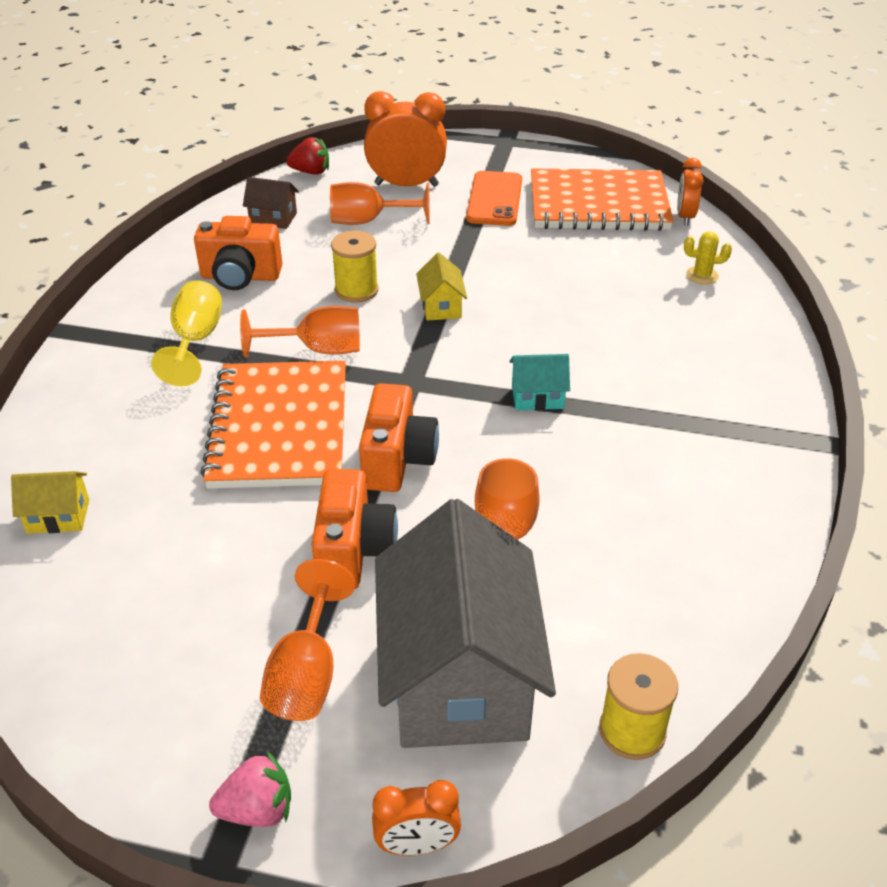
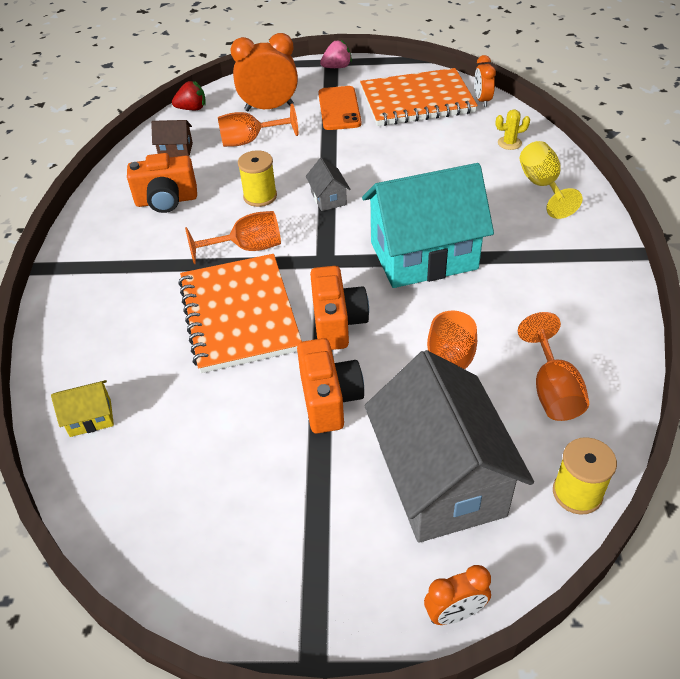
camera: 10 degrees left, 5 degrees up
yellow goblet [151,280,222,386] -> yellow goblet moved to [520,141,583,219]
pink strawberry [209,751,291,827] -> pink strawberry moved to [320,40,352,68]
orange goblet [260,559,355,721] -> orange goblet moved to [518,312,589,421]
yellow house [416,253,467,321] -> grey house [306,158,350,211]
turquoise house [509,354,570,410] -> turquoise house [362,163,494,288], size x2.46

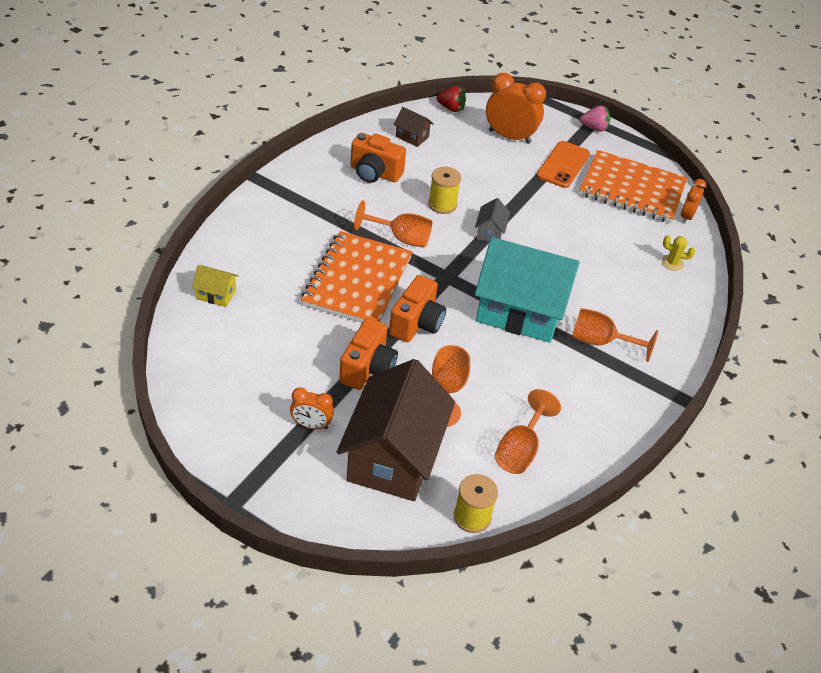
camera: 25 degrees right, 0 degrees up
orange goblet [218,104,298,147] -> orange goblet moved to [572,308,658,362]
grey house [365,350,534,543] -> brown house [337,359,455,501]
orange clock [424,565,491,625] -> orange clock moved to [290,387,334,429]
yellow goblet [520,141,583,219] -> none

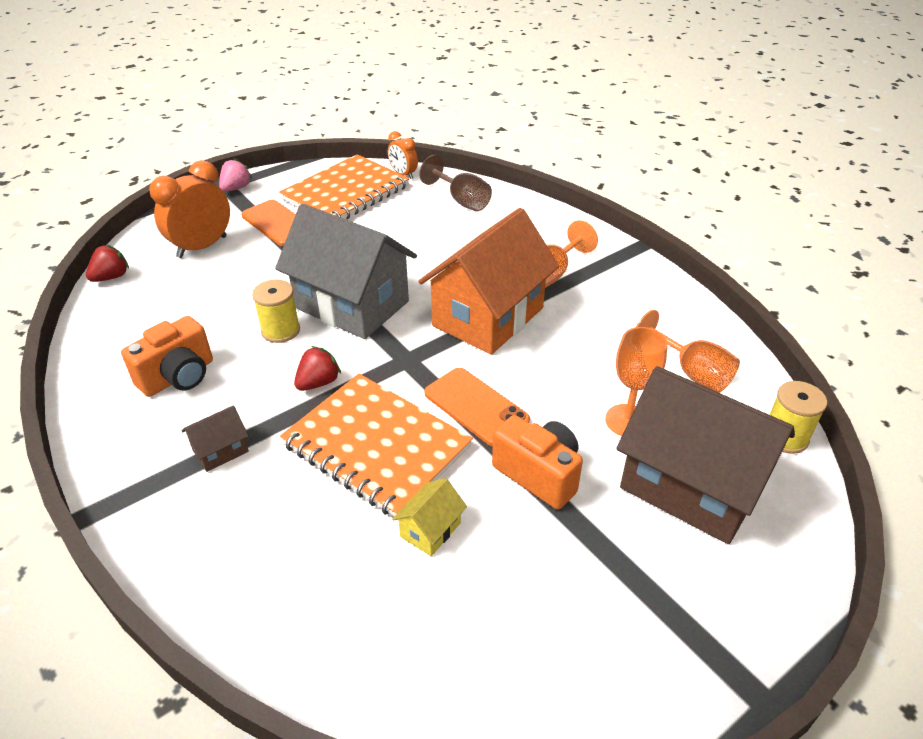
camera: 65 degrees left, 5 degrees down
yellow house [192,265,239,307] -> yellow house moved to [392,478,467,556]
orange clock [290,387,334,429] -> none
orange goblet [354,200,432,247] -> red strawberry [294,346,341,391]
orange camera [389,275,446,342] -> orange phone [424,368,530,447]
brown house [394,107,433,147] -> brown house moved to [182,405,249,472]
grey house [475,198,510,242] -> grey house [275,204,417,339], size x2.46
turquoise house [475,237,579,343] -> orange house [418,208,559,355]
yellow cactus [662,235,695,271] -> brown goblet [419,155,492,211]

